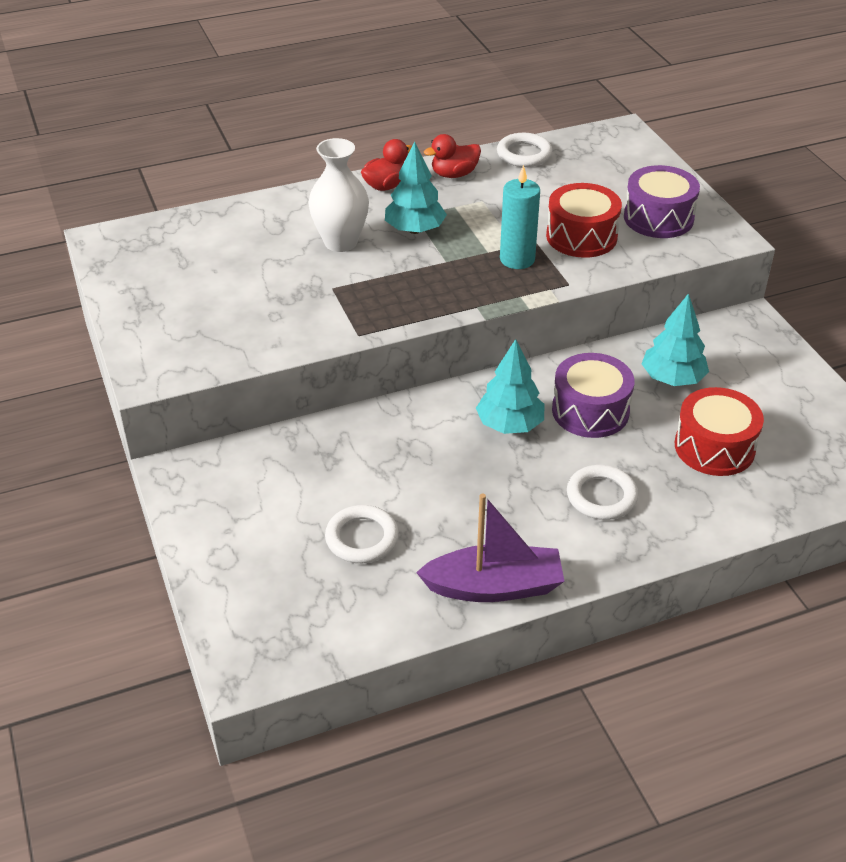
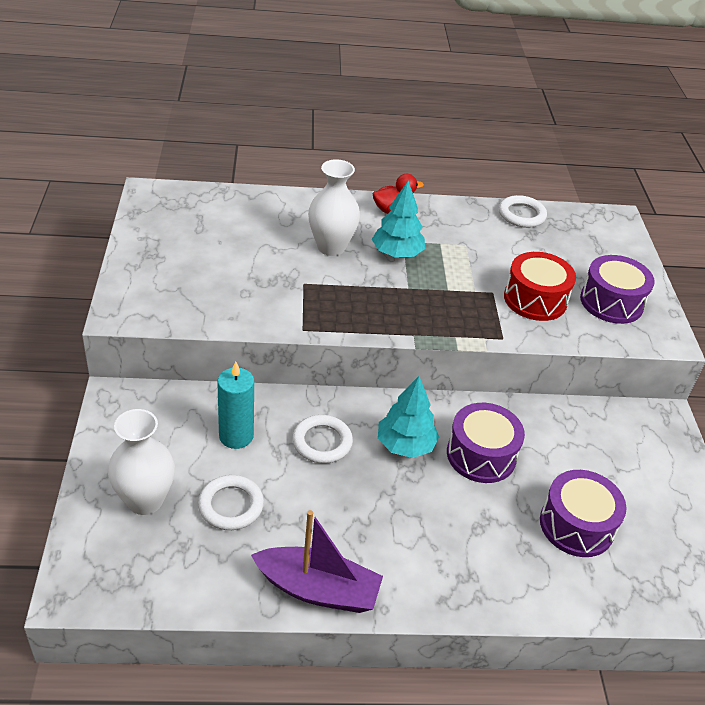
camera: 15 degrees right, 0 degrees up
red duck [424,134,481,178] -> none
turquoise candle [500,165,540,269] -> turquoise candle moved to [217,362,254,449]
white ring [567,465,638,520] -> white ring moved to [293,415,353,464]
turquoise tree [642,293,709,386] -> none
red drum [675,387,764,476] -> purple drum [540,470,627,557]
none -> white vase [108,409,175,515]

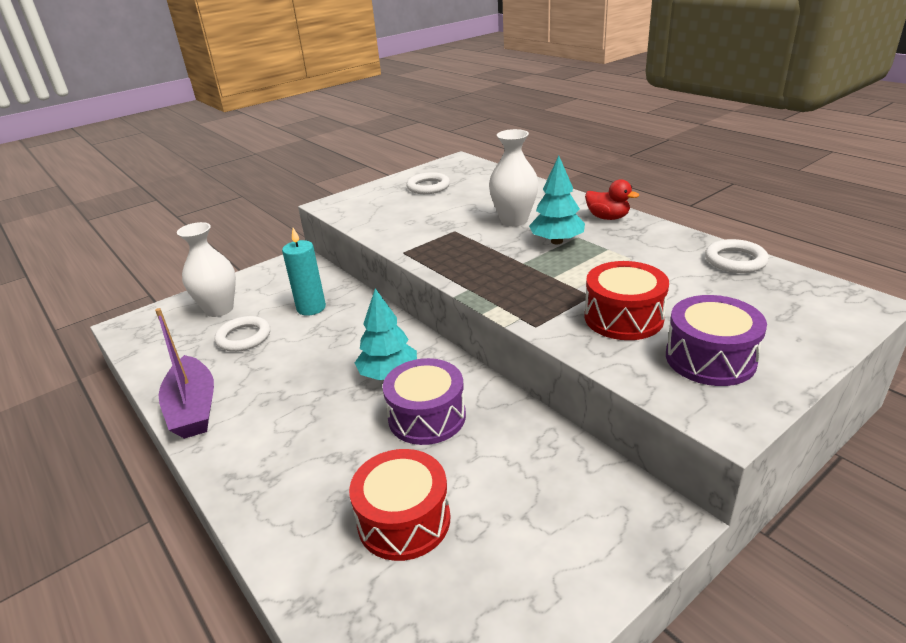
camera: 60 degrees right, 10 degrees down
white ring [293,415,353,464] -> white ring moved to [406,172,450,194]
purple drum [540,470,627,557] -> red drum [349,449,450,561]

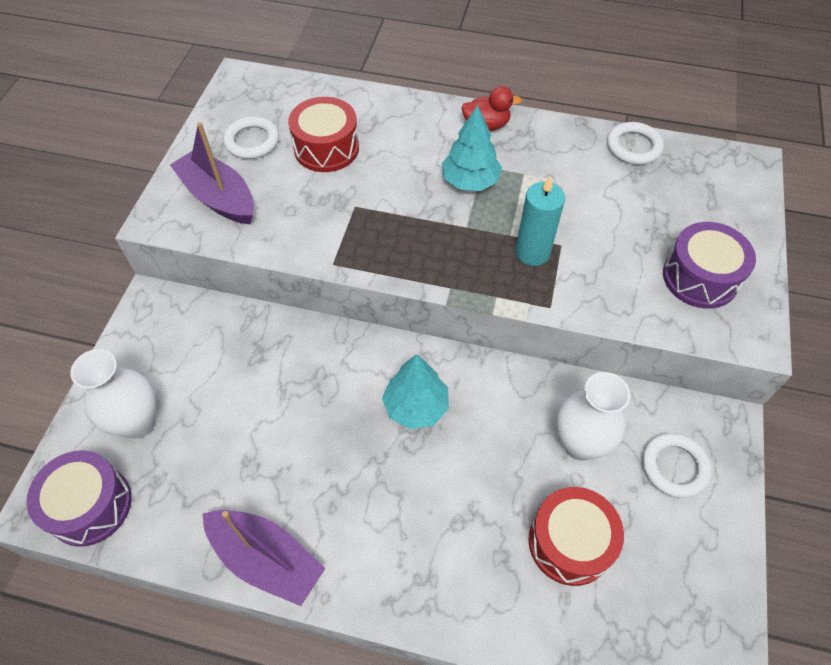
camera: 40 degrees left, 25 degrees up
white ring [215,316,270,352] -> white ring moved to [642,433,712,498]
turquoise candle [282,228,326,316] -> turquoise candle moved to [515,175,565,266]
purple drum [383,358,466,445] -> purple drum moved to [27,450,132,547]
white vase [489,129,539,226] -> white vase moved to [557,372,631,461]
red drum [584,261,669,340] -> red drum moved to [288,97,359,172]
none -> purple boat [170,122,254,224]

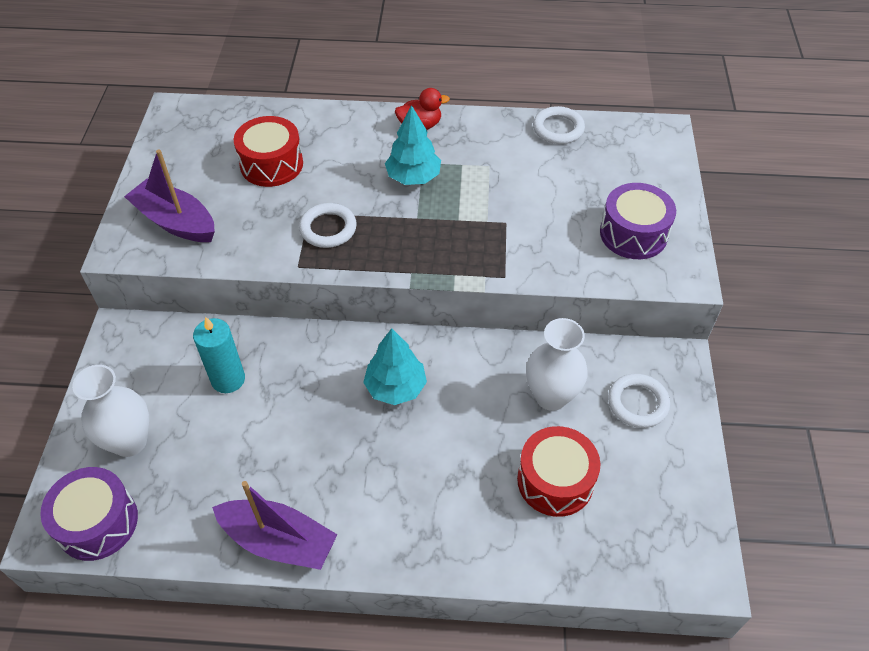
camera: 10 degrees left, 5 degrees down
white ring [223,116,279,159] -> white ring moved to [299,203,357,248]
turquoise candle [515,175,565,266] -> turquoise candle moved to [193,316,245,393]

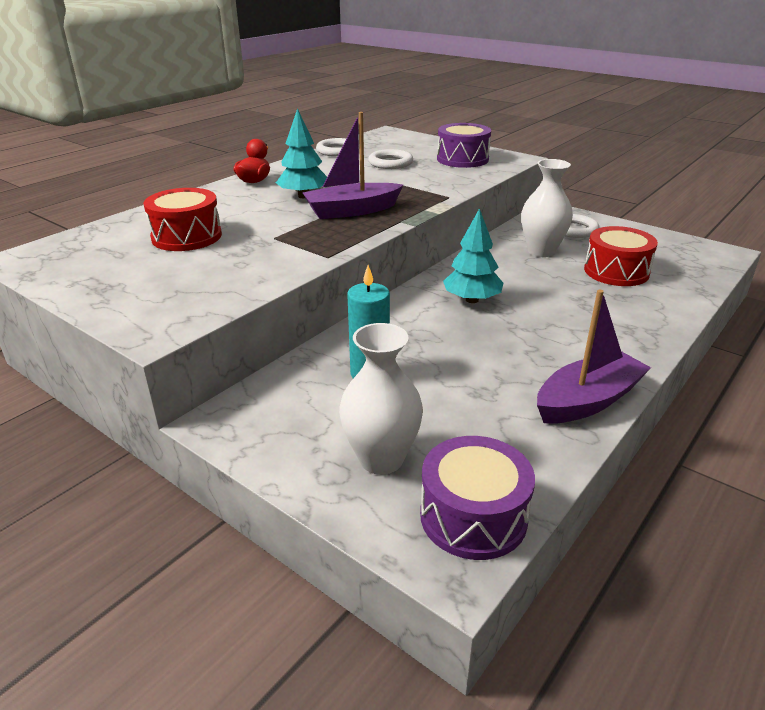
camera: 55 degrees left, 20 degrees down
purple boat [124,149,215,242] -> purple boat moved to [303,112,403,219]
white ring [299,203,357,248] -> white ring moved to [368,149,413,169]

